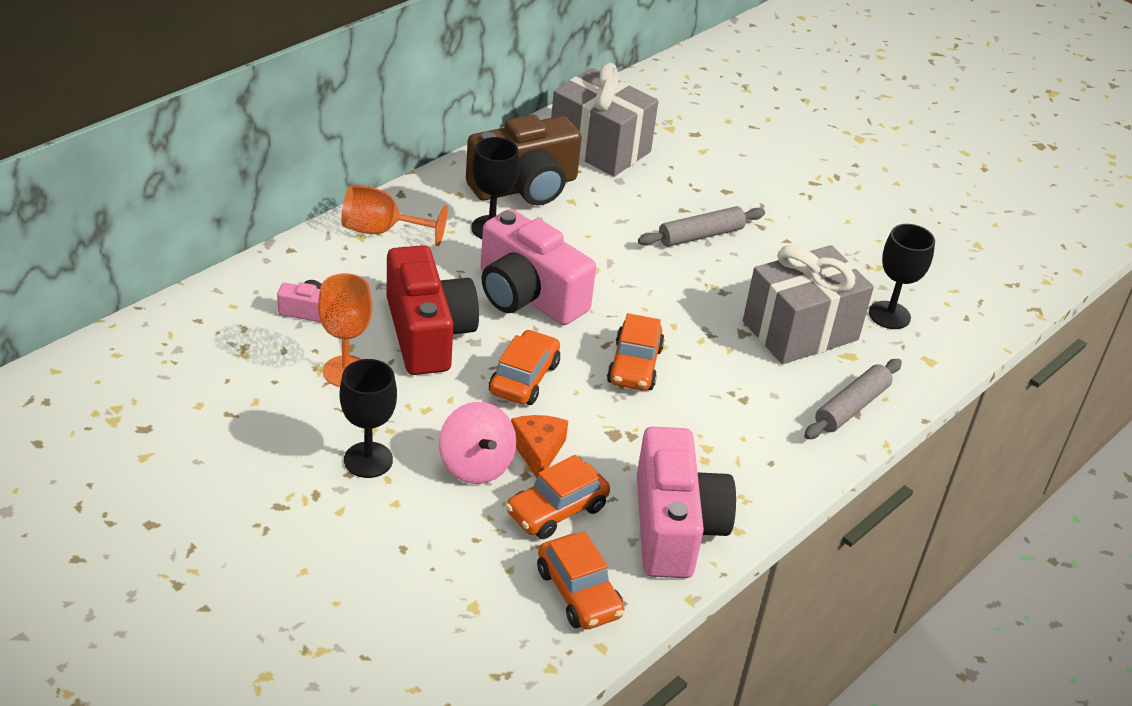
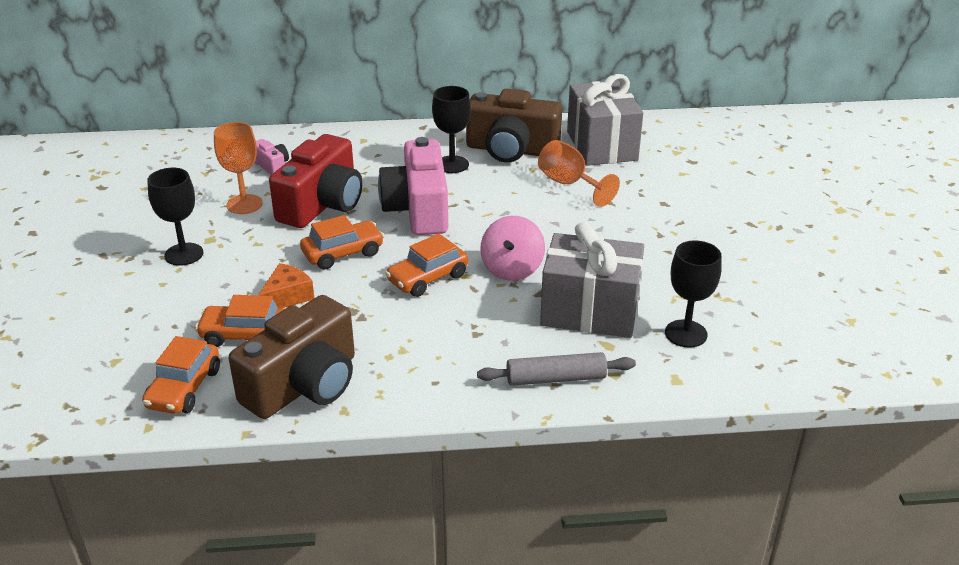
camera: 45 degrees right, 5 degrees down
orange goblet [341,185,447,246] -> orange goblet moved to [538,140,620,207]
pink spinning top [439,402,517,484] -> pink spinning top moved to [480,216,545,281]
pink camera [637,427,736,578] -> brown camera [229,295,355,419]
grey rolling pin [638,206,765,247] -> none

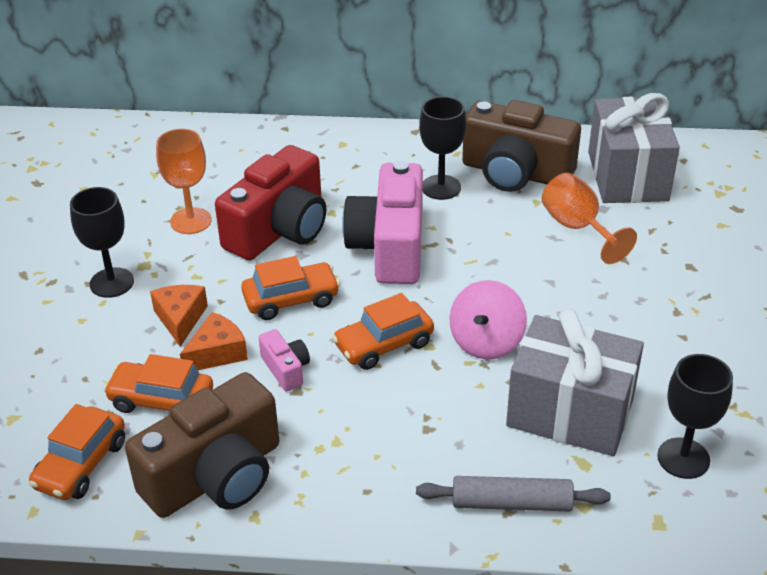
camera: 10 degrees right, 5 degrees up
pink camera [255,139,289,175] -> pink camera moved to [259,329,310,391]
none -> orange cheese [150,285,208,347]

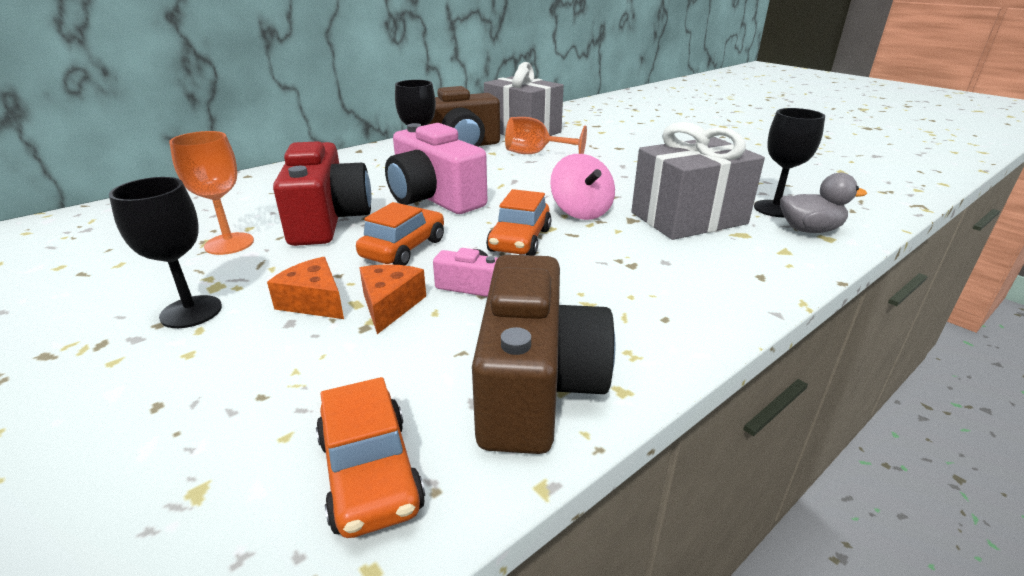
camera: 45 degrees left, 10 degrees down
orange car [103,354,213,413] -> none
grey rolling pin [416,476,611,511] -> none
none -> grey duck [780,173,867,233]

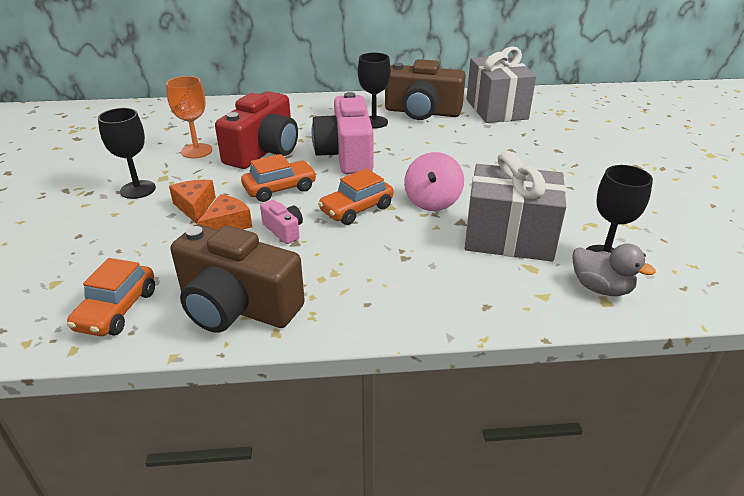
camera: 35 degrees right, 5 degrees up
brown camera [472,254,615,454] -> brown camera turned 75 degrees clockwise [171,225,305,333]
orange goblet [505,117,587,154] -> none

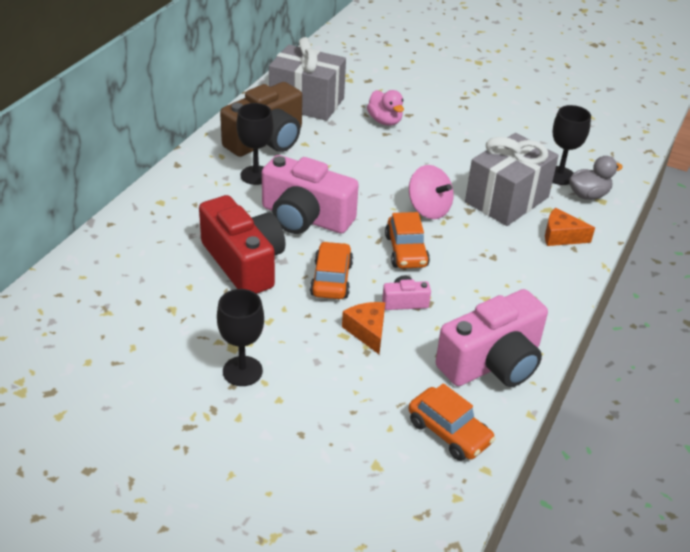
camera: 60 degrees left, 5 degrees up
orange goblet [166,76,212,158] -> none
orange cheese [169,180,216,224] -> orange cheese moved to [545,208,595,246]
brown camera [171,225,305,333] -> pink camera [436,289,548,387]
none -> pink duck [367,90,404,126]

